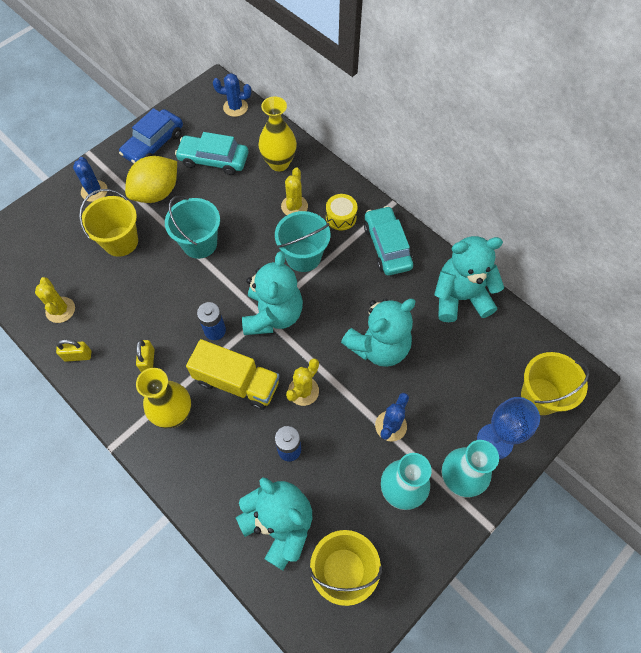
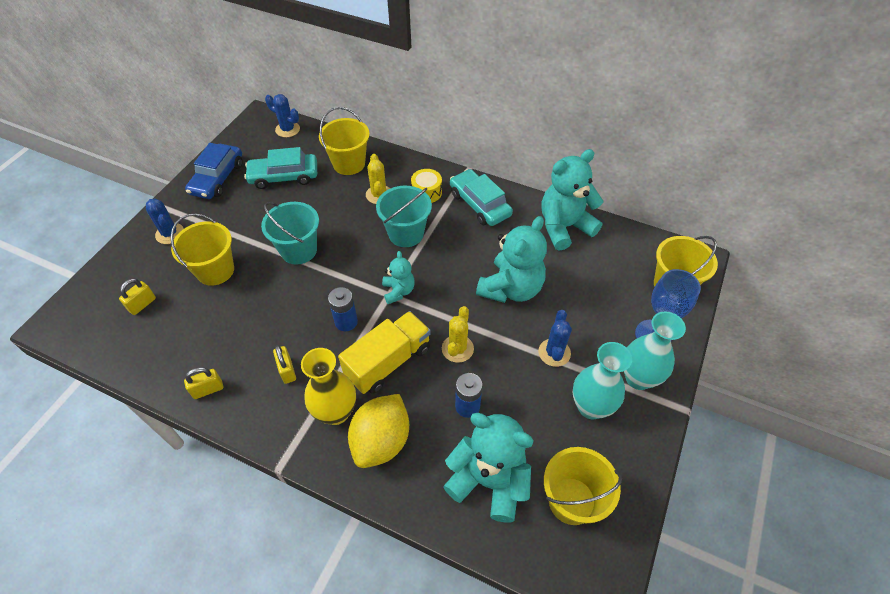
camera: 20 degrees left, 10 degrees down
yellow cactus [35,277,75,323] -> none
yellow lemon [125,156,177,203] -> yellow lemon moved to [348,394,409,468]
yellow truck [186,339,279,410] -> yellow truck turned 45 degrees counterclockwise [338,311,431,394]
blue cactus [213,73,251,117] -> blue cactus turned 45 degrees clockwise [265,94,300,138]
turquoise teddy bear [242,251,303,335] -> turquoise teddy bear [382,251,415,304], size x0.53
yellow vase [258,96,297,171] -> yellow bucket [319,107,370,175]
none -> yellow padlock [119,279,156,315]

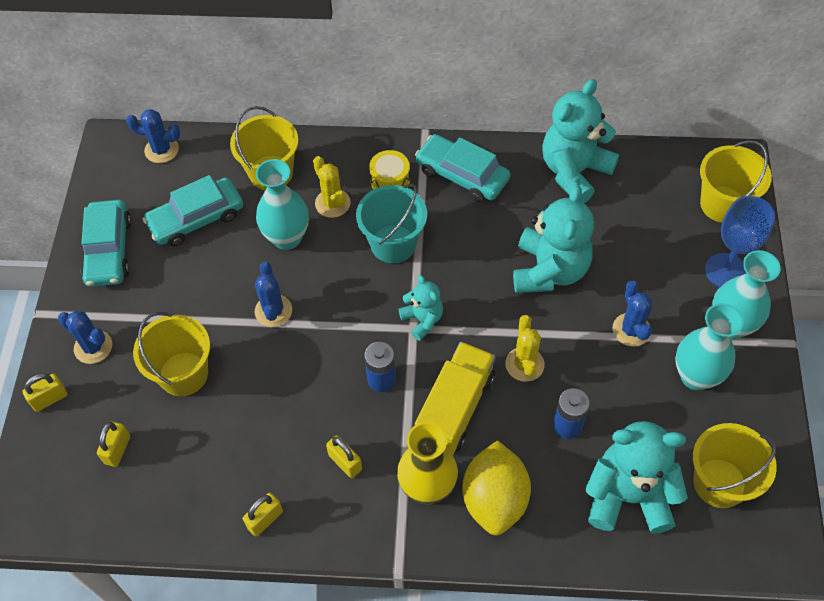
camera: 20 degrees left, 5 degrees up
blue car [185,143,243,199] -> turquoise car [81,200,132,287]
turquoise bucket [261,202,319,265] -> blue cactus [255,262,292,327]
none -> yellow padlock [22,373,68,412]
none -> turquoise vase [256,159,309,250]

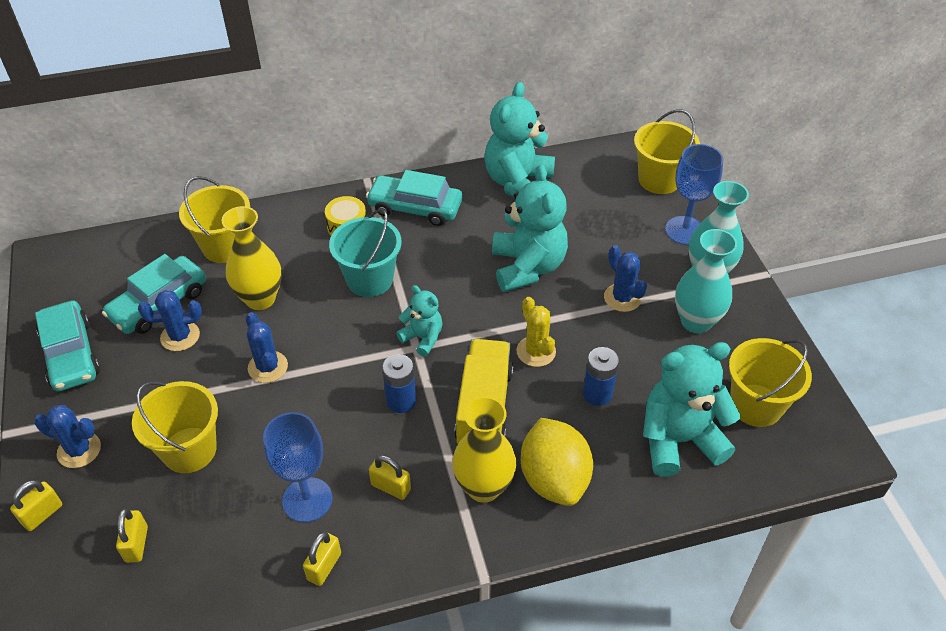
camera: 20 degrees left, 10 degrees down
blue cactus [126,109,180,163] -> blue cactus moved to [138,290,202,351]
turquoise vase [256,159,309,250] -> yellow vase [222,206,282,310]
yellow cactus [313,156,351,218] -> none
none -> blue goblet [263,412,332,522]

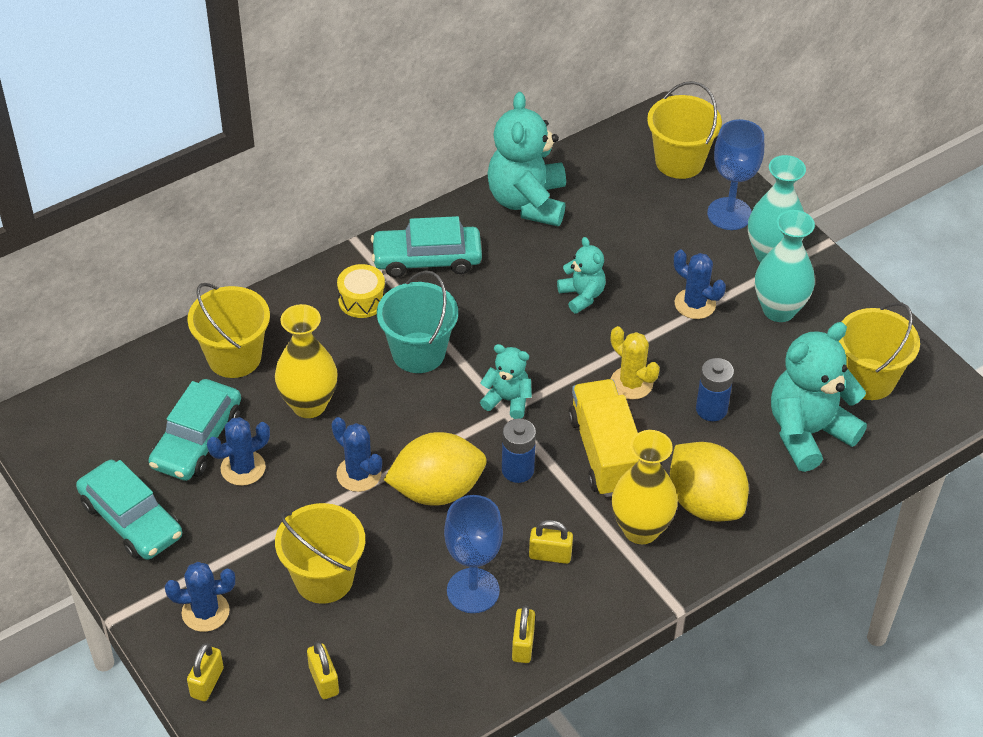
camera: 20 degrees left, 0 degrees up
turquoise teddy bear [492,164,568,292] -> turquoise teddy bear [557,237,606,314], size x0.53
none -> yellow lemon [384,432,487,506]

